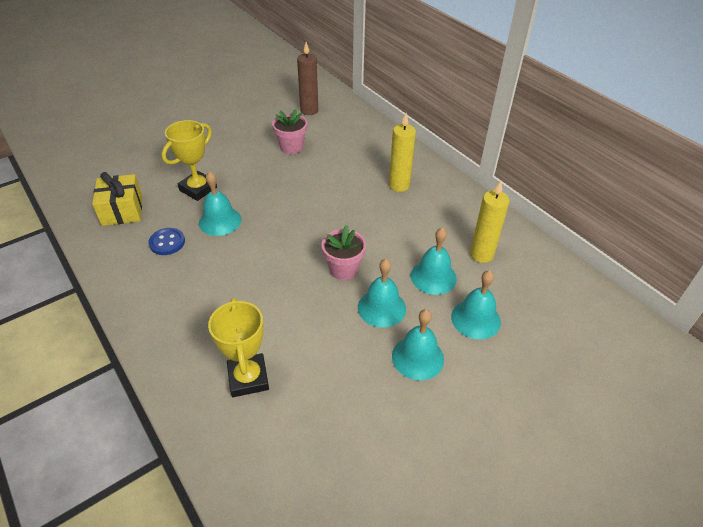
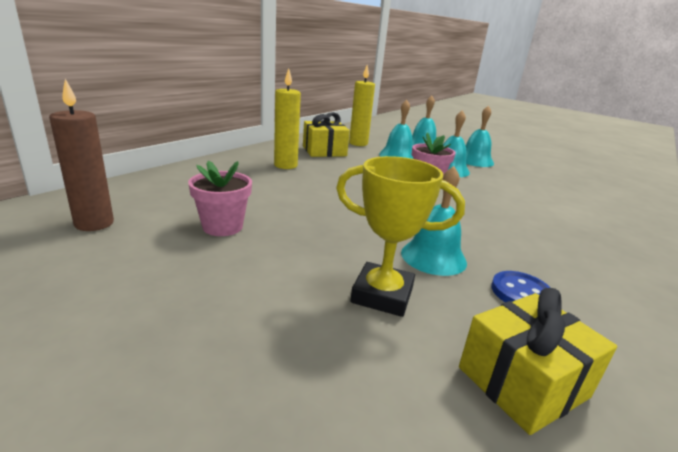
camera: 110 degrees left, 20 degrees down
yellow trophy [208,298,269,397] -> none
none -> yellow gift [303,112,350,157]

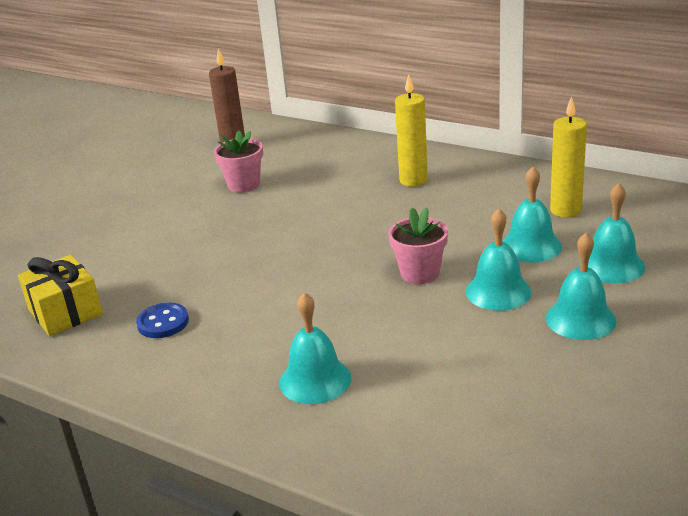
camera: 90 degrees right, 5 degrees up
yellow gift [303,112,350,157] -> none
yellow trophy [336,156,465,317] -> none
turquoise bell [401,166,467,276] -> turquoise bell moved to [279,292,351,404]

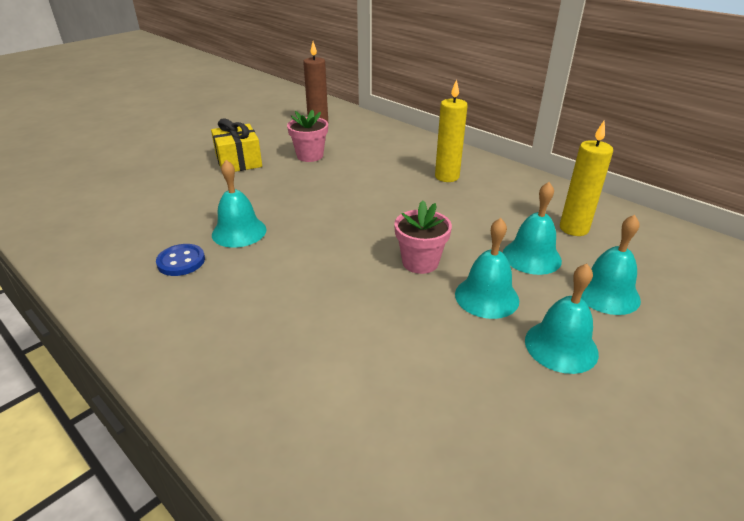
camera: 10 degrees right, 5 degrees up
yellow gift [18,255,103,336] -> yellow gift moved to [211,118,262,172]
turquoise bell [279,292,351,404] -> turquoise bell moved to [212,160,266,248]

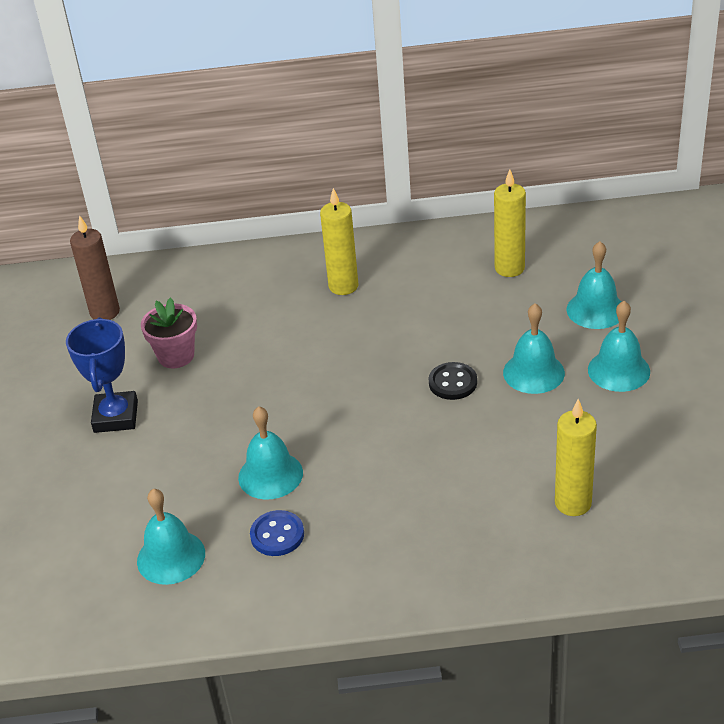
camera: 45 degrees left, 5 degrees up
yellow gift [211,118,262,172] -> blue trophy [66,317,138,433]
pink flower pot [394,200,452,274] -> black button [429,362,477,400]
turquoise bell [503,182,562,275] -> turquoise bell moved to [137,489,205,585]
none -> yellow candle [555,399,597,516]

